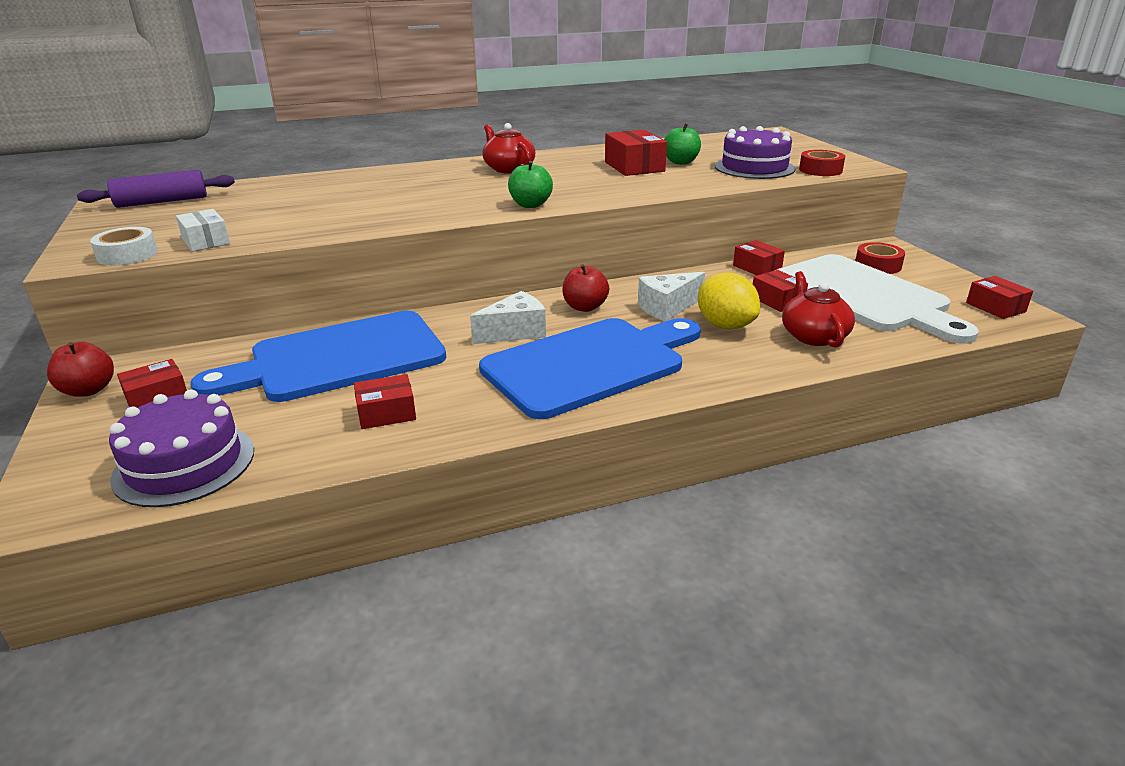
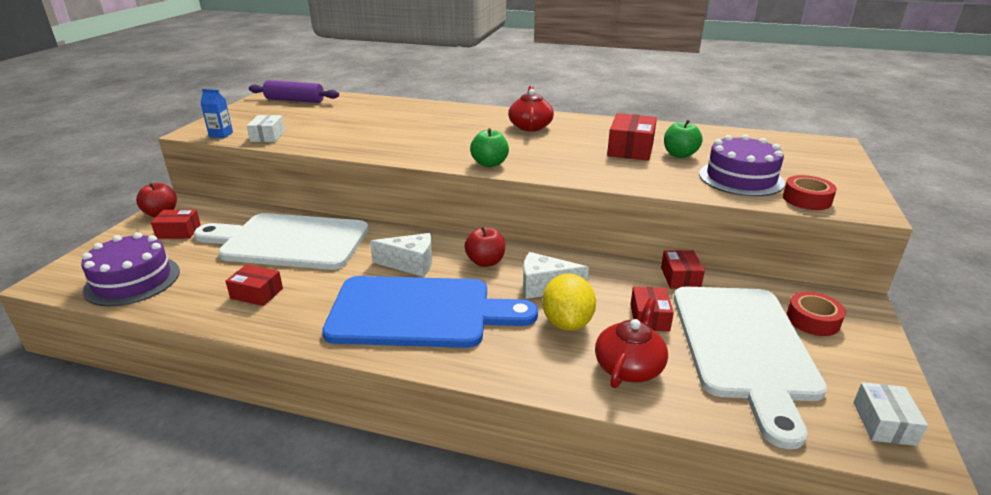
camera: 35 degrees right, 0 degrees up
white tape [90,227,158,266] -> blue carton [201,89,233,138]
blue cutting board [190,311,446,402] -> white cutting board [194,213,369,270]
red box [966,276,1033,319] -> white box [853,382,928,446]

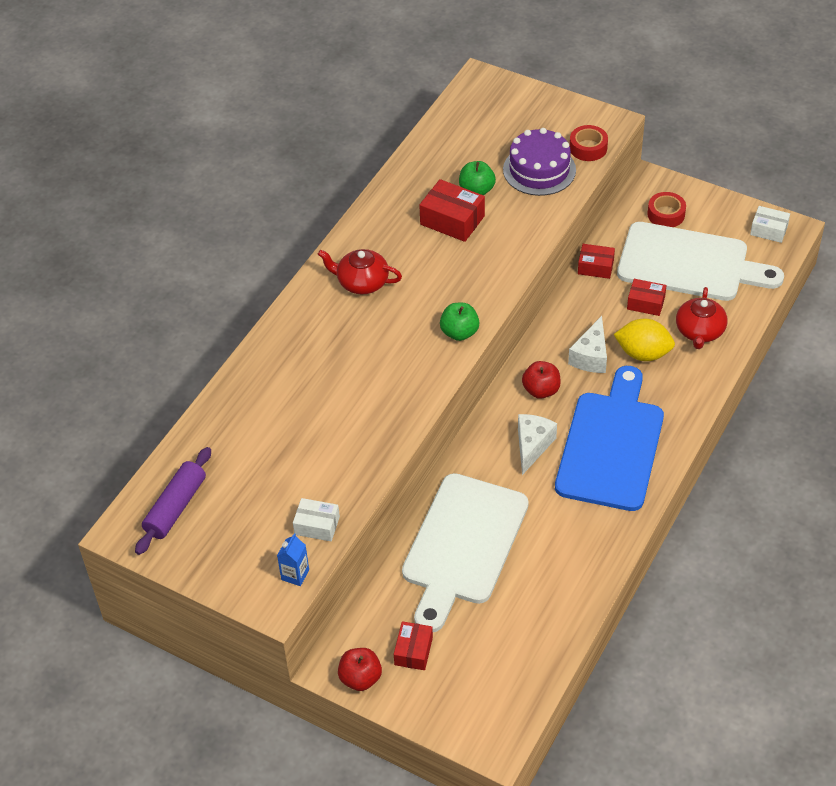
camera: 75 degrees left, 20 degrees up
purple cake [81,232,180,306] -> none
red box [225,264,283,306] -> none
red teapot [595,299,668,388] -> red teapot turned 120 degrees counterclockwise [676,287,727,349]

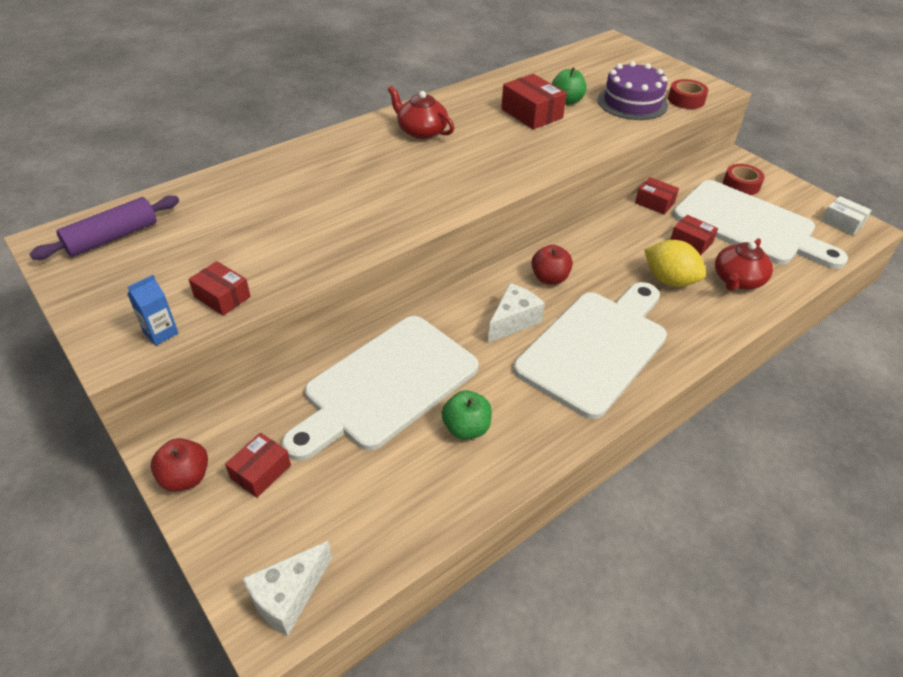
camera: 20 degrees right, 5 degrees down
white box [293,498,340,541] -> red box [188,261,251,316]
green apple [440,303,480,341] -> green apple moved to [442,390,492,440]
blue cutting board [555,366,664,511] -> white cutting board [514,282,667,419]
white cheese [568,316,607,373] -> white cheese moved to [243,541,332,636]

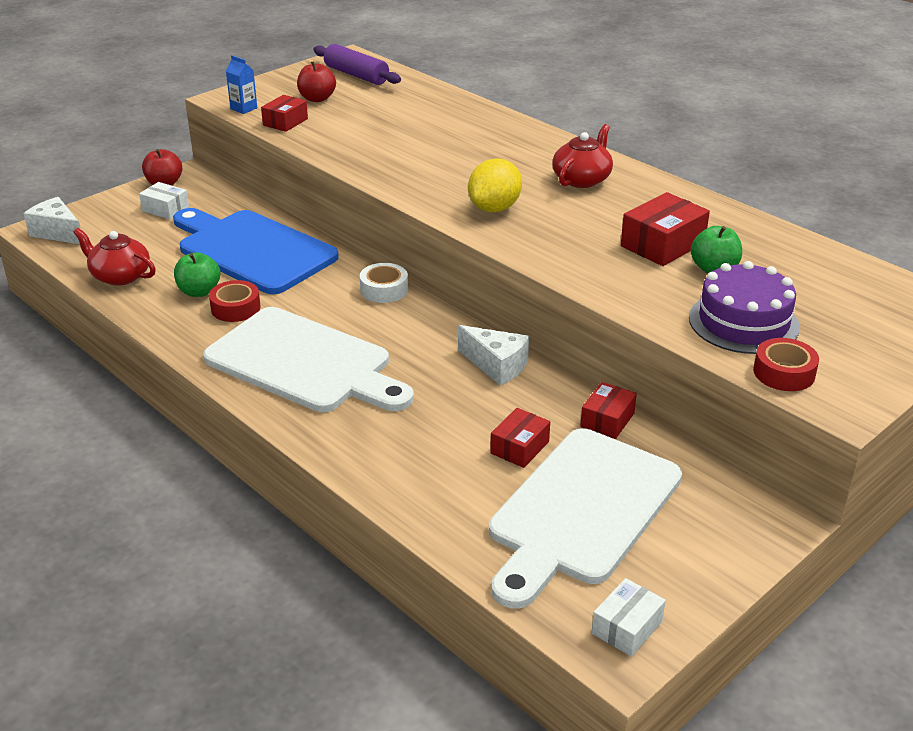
camera: 85 degrees right, 10 degrees down
red box [225,433,291,498] -> white box [139,182,189,220]
white cutting board [282,316,479,461] -> blue cutting board [173,208,339,294]
white cheese [488,283,545,343] -> white cheese moved to [458,325,529,386]
red apple [531,245,573,285] -> red apple moved to [297,61,336,102]
yellow lemon [644,240,706,287] -> yellow lemon moved to [468,158,522,212]
red teapot [715,238,773,291] -> red teapot moved to [73,228,156,286]
red tape [723,164,765,195] -> red tape moved to [209,280,261,322]
none -> white tape [360,263,408,303]

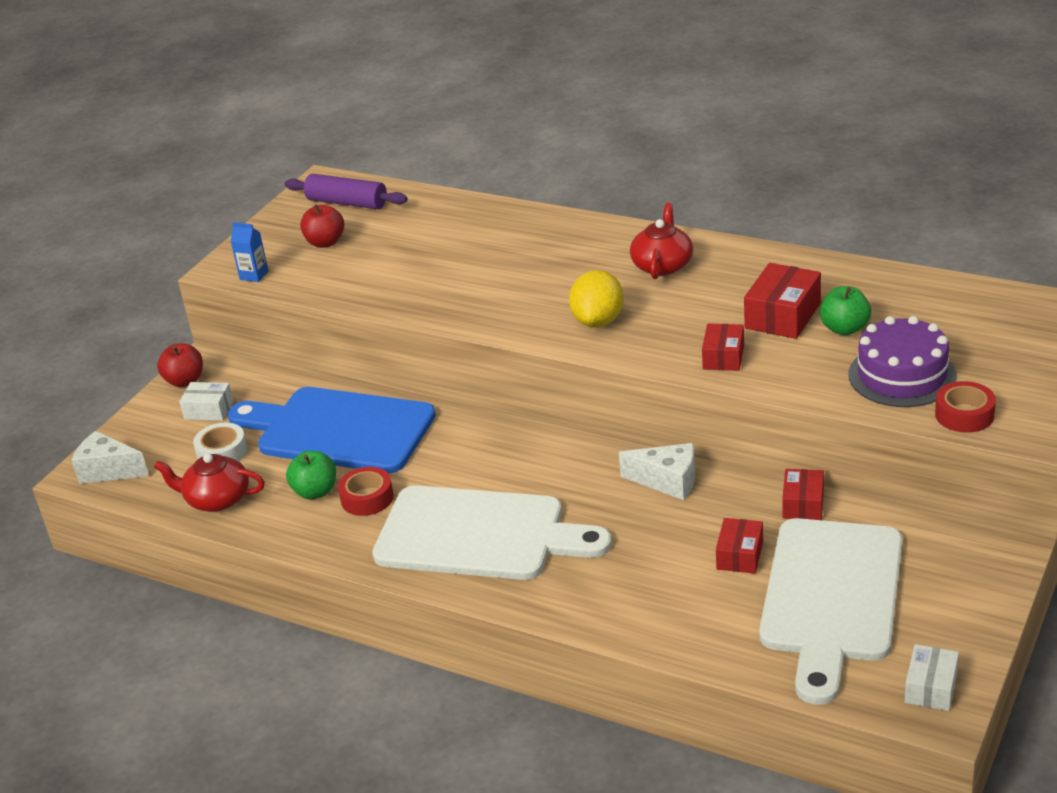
camera: 15 degrees left, 0 degrees up
red box [261,95,308,132] -> red box moved to [702,323,744,371]
white tape [360,263,408,303] -> white tape moved to [193,423,248,461]

